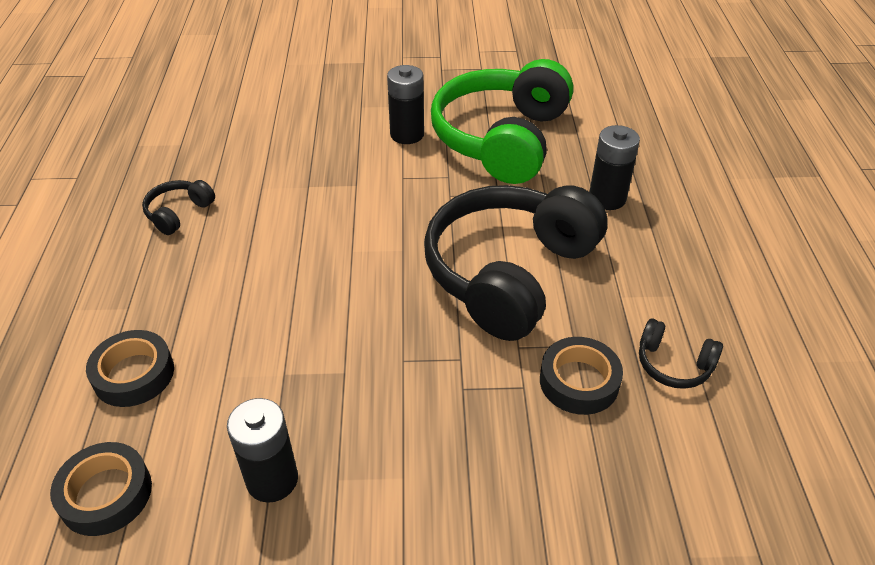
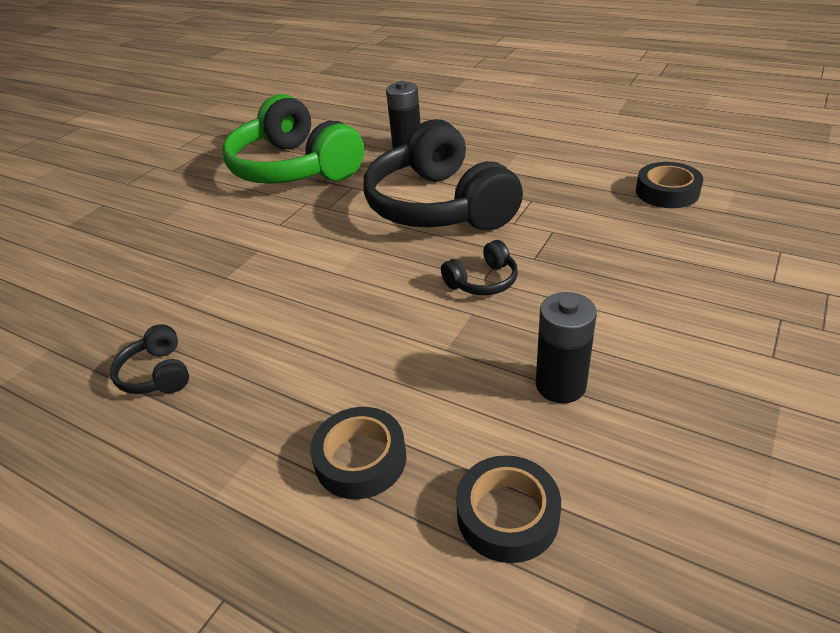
camera: 55 degrees left, 5 degrees down
black battery [387,65,424,144] -> none
black tape [540,337,623,415] -> black tape moved to [636,162,703,208]
black headphones [639,319,723,389] -> black headphones moved to [441,240,518,295]

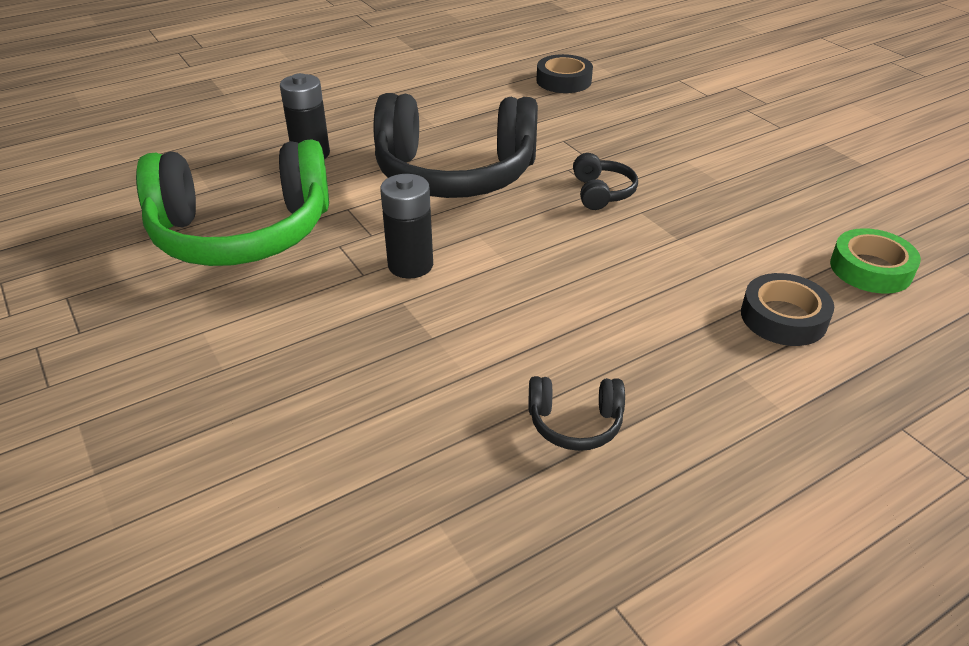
camera: 65 degrees left, 0 degrees up
black tape [456,455,561,563] -> green tape [830,228,921,294]
black battery [536,292,597,403] -> black battery moved to [380,174,433,278]

